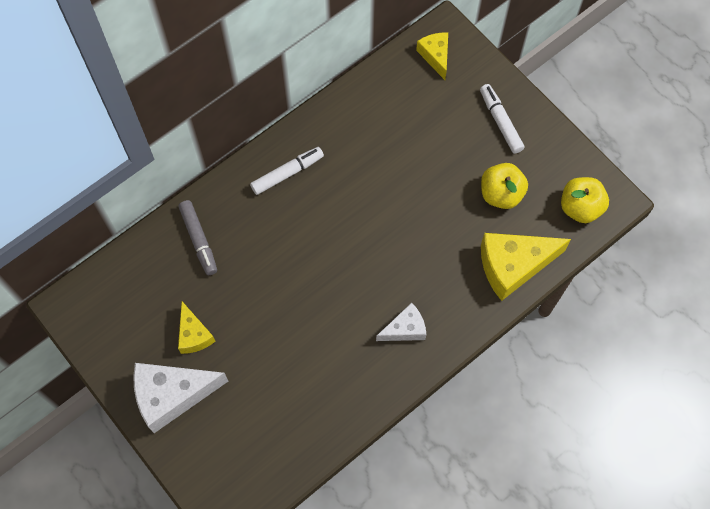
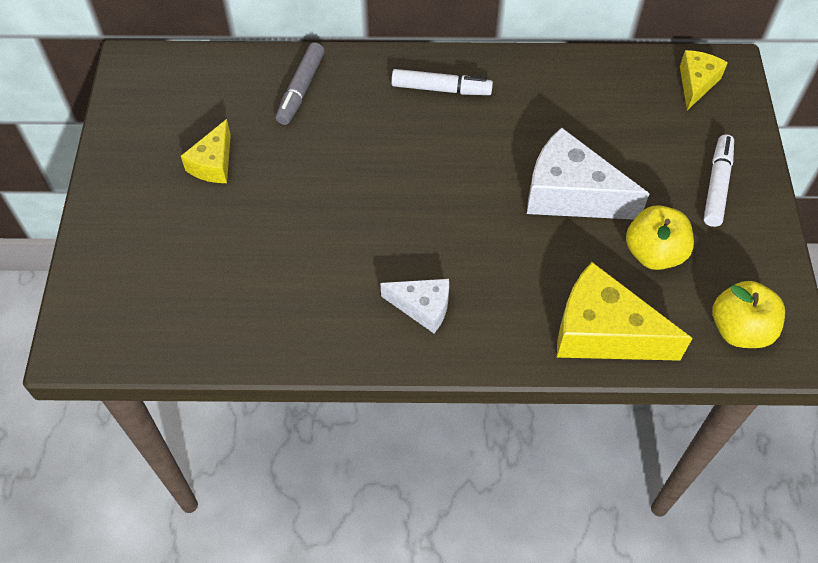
camera: 40 degrees right, 10 degrees down
white cheese [133,363,228,433] -> white cheese moved to [527,127,649,220]

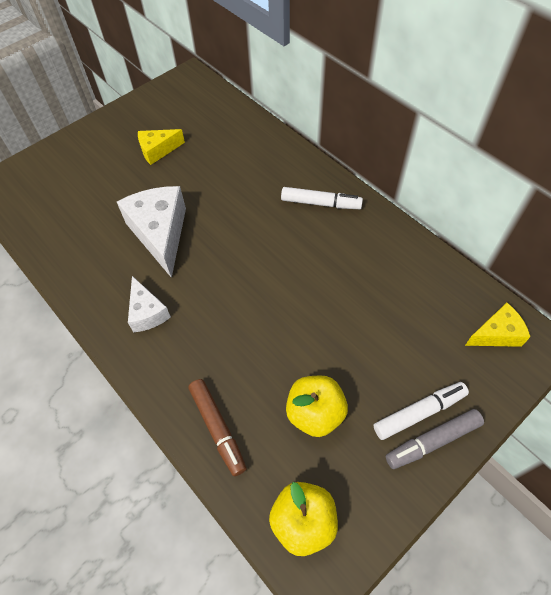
camera: 50 degrees right, 0 degrees up
grey marker [276,42,325,125] -> grey marker moved to [386,409,484,469]
white marker [391,69,493,95] -> white marker turned 45 degrees counterclockwise [281,187,363,209]
white cheese [527,127,649,220] -> white cheese moved to [117,186,186,278]
yellow cheese [557,262,693,361] -> brown marker [188,379,247,476]

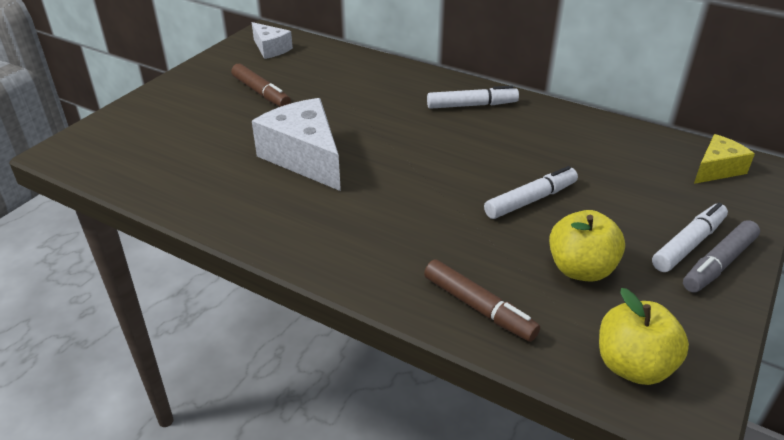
camera: 20 degrees left, 20 degrees down
white cheese [128,276,171,332] -> white cheese moved to [252,22,293,59]
yellow cheese [138,129,185,165] -> brown marker [231,63,291,107]
none -> white marker [484,166,578,219]

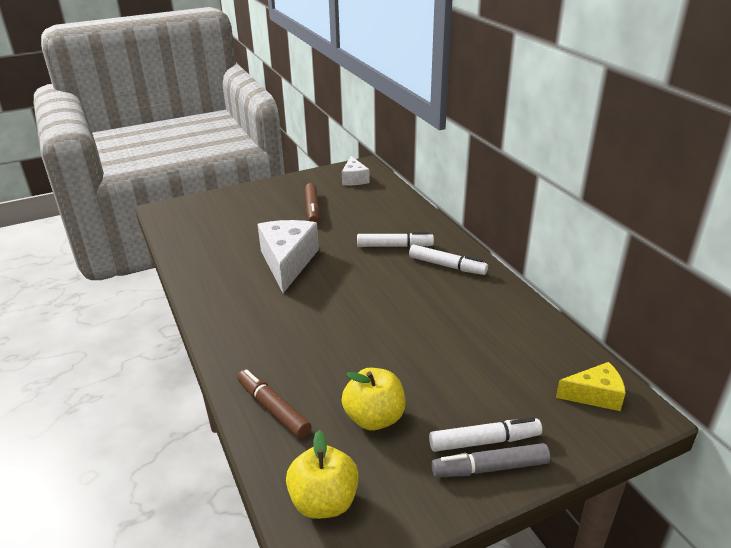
camera: 35 degrees right, 5 degrees down
brown marker [424,260,540,342] -> brown marker turned 150 degrees clockwise [237,369,312,439]
white marker [484,166,578,219] -> white marker moved to [357,232,434,247]

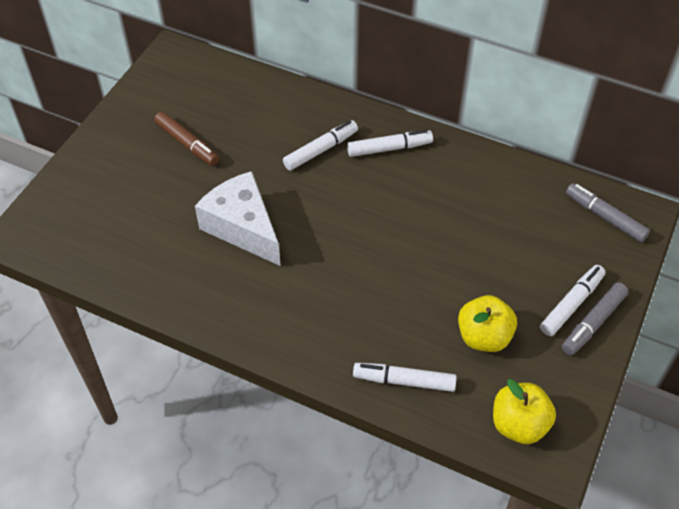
camera: 40 degrees left, 20 degrees up
brown marker [237,369,312,439] -> white marker [353,363,457,392]
white cheese [342,156,370,185] -> none
yellow cheese [556,362,626,411] -> grey marker [566,183,650,242]

